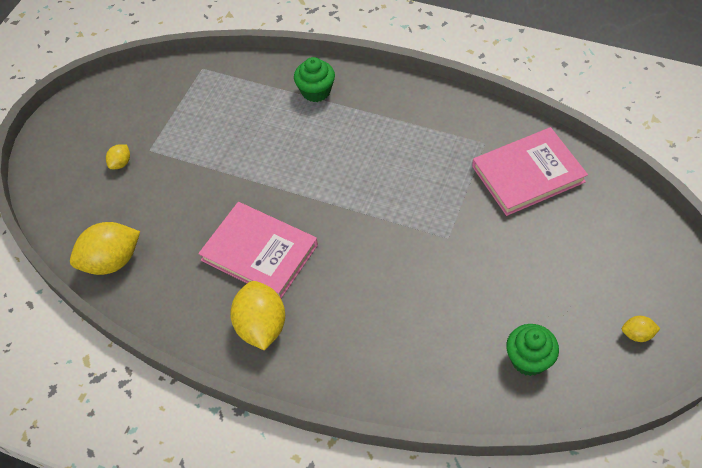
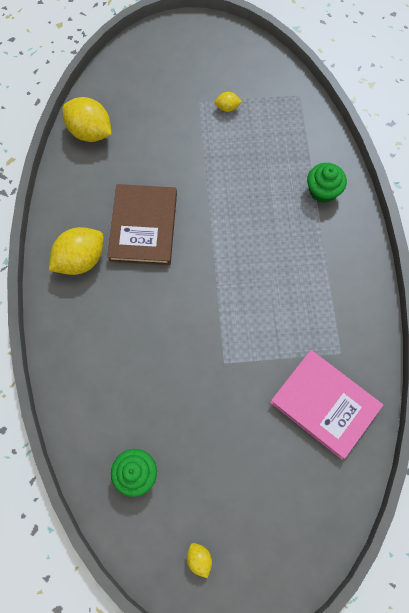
camera: 60 degrees right, 15 degrees up
yellow lemon [106,144,130,169] -> yellow lemon moved to [215,92,242,112]
pink book [198,202,318,298] -> brown book [107,184,177,265]

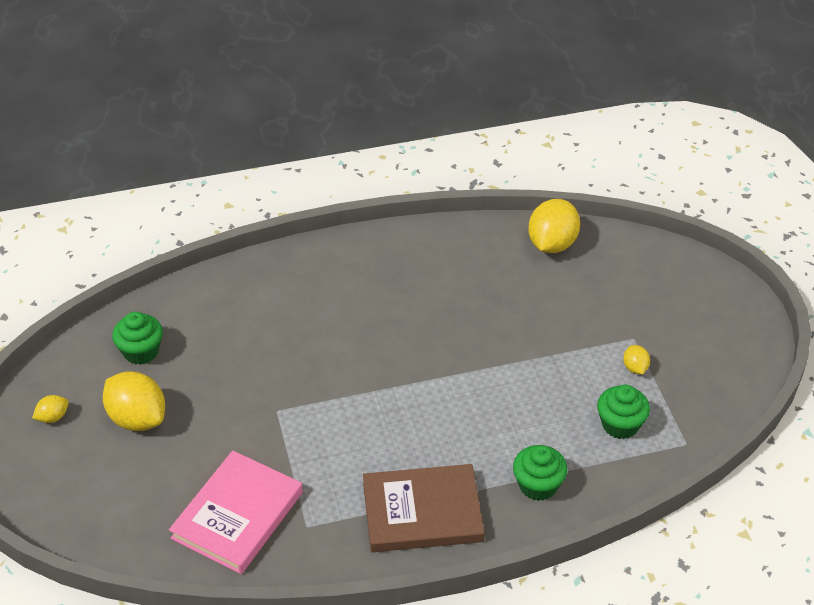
camera: 80 degrees right, 25 degrees down
yellow lemon [49,227,104,275] -> yellow lemon moved to [103,372,165,431]
brown book [107,184,177,265] -> brown book moved to [363,464,484,552]
none -> green cupcake [597,385,650,439]

